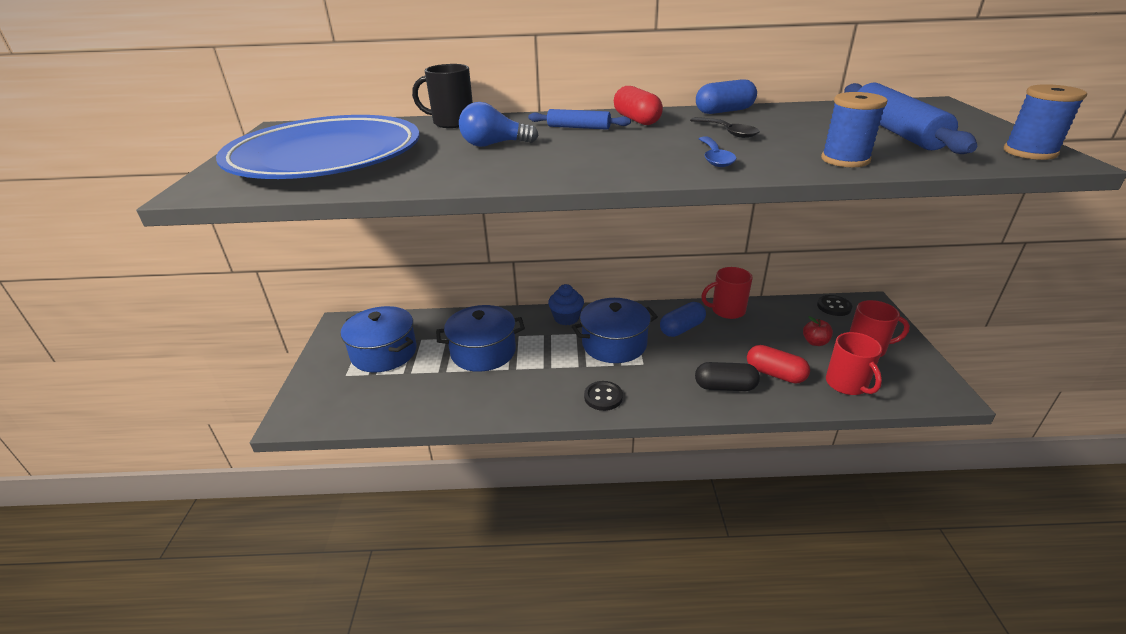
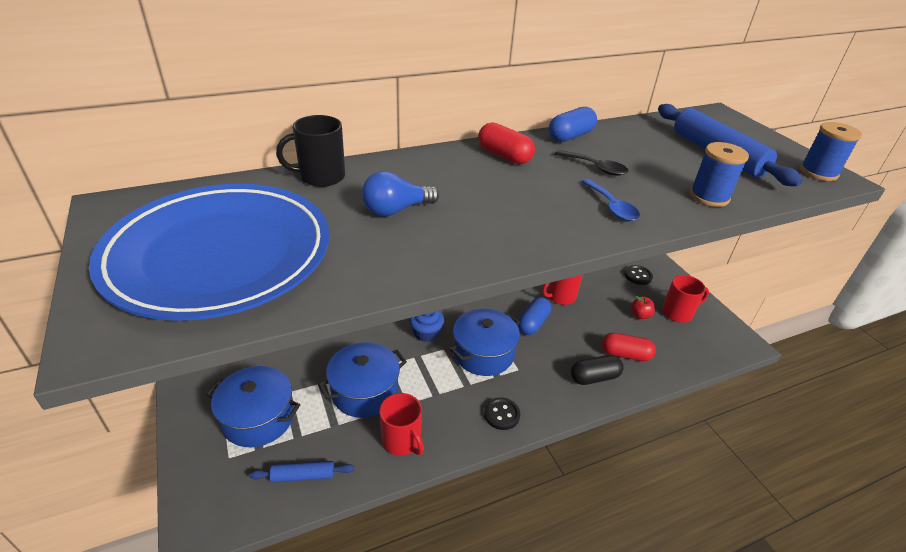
camera: 25 degrees left, 5 degrees up
blue rolling pin [528,109,631,130] -> blue rolling pin moved to [249,461,354,482]
red mug [826,332,882,395] -> red mug moved to [379,393,424,456]

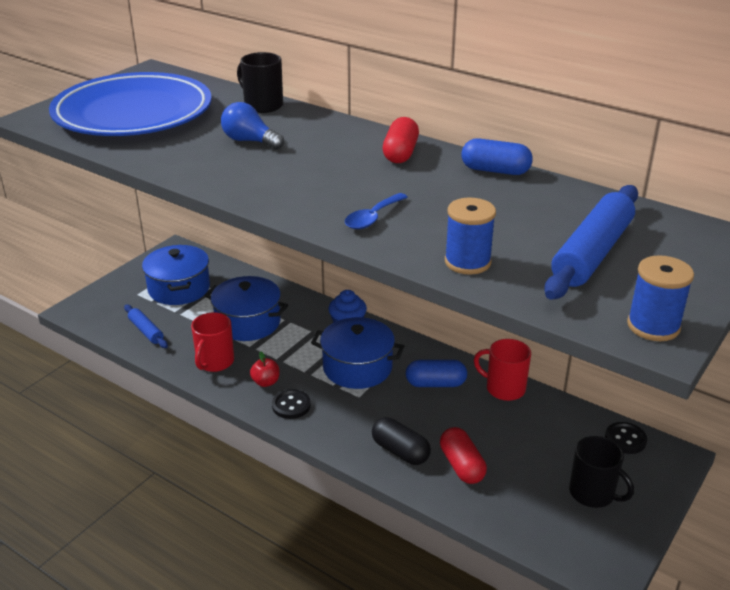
camera: 60 degrees right, 5 degrees down
black spoon [554,150,629,176] -> none
red apple [630,296,655,319] -> red apple moved to [250,351,279,387]
red mug [662,275,709,323] -> black mug [569,436,634,508]

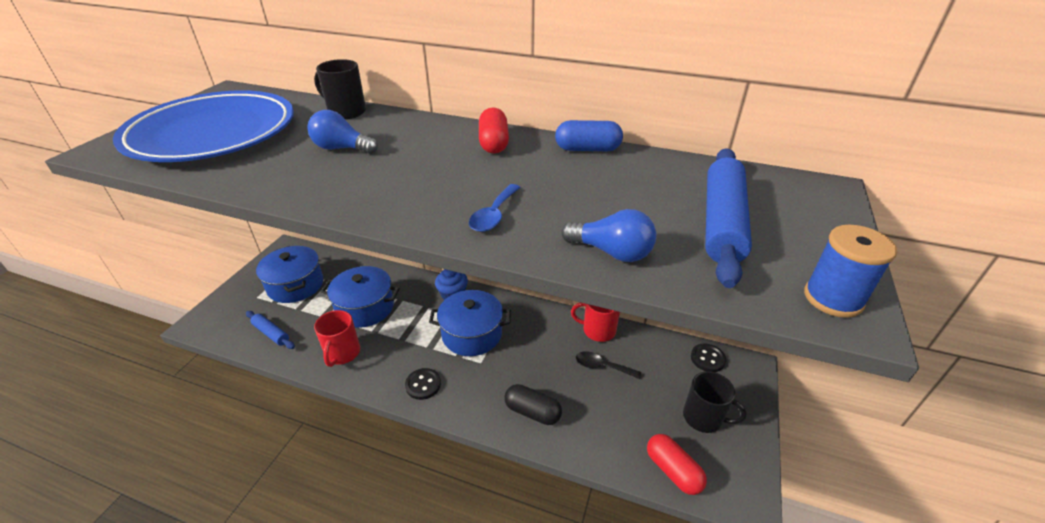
camera: 15 degrees left, 5 degrees up
red apple [250,351,279,387] -> none
blue capsule [406,360,467,387] -> none
red capsule [440,427,487,484] -> red capsule moved to [647,434,707,495]
blue spool [445,197,496,274] -> blue light bulb [561,209,656,262]
none -> black spoon [576,351,641,379]

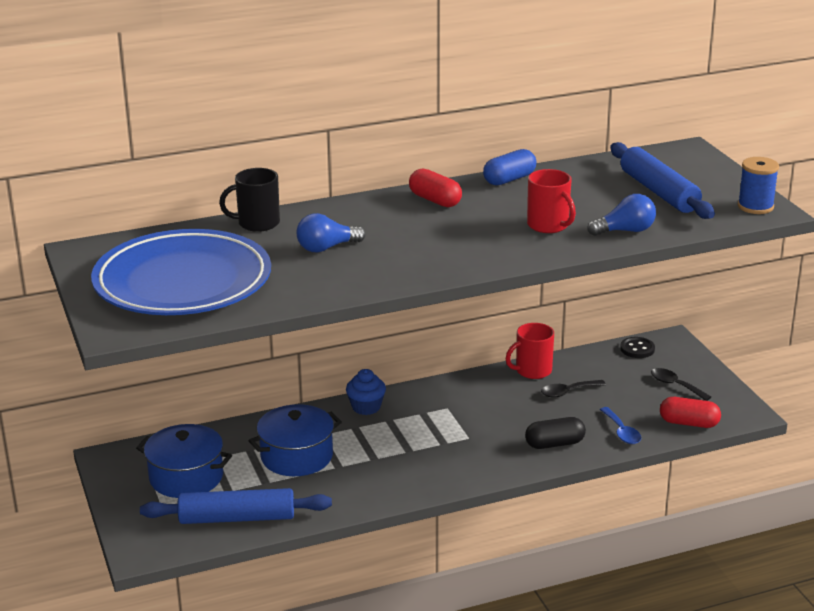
camera: 40 degrees left, 10 degrees down
blue rolling pin [246,311,295,349] -> blue rolling pin [140,488,332,524], size x1.87
red mug [314,310,360,367] -> red mug moved to [527,169,576,233]
black button [405,368,441,400] -> none
blue pot [429,290,511,356] -> none
blue spoon [469,184,521,232] -> blue spoon moved to [600,407,641,444]
black mug [683,371,747,433] -> black spoon [651,368,711,401]

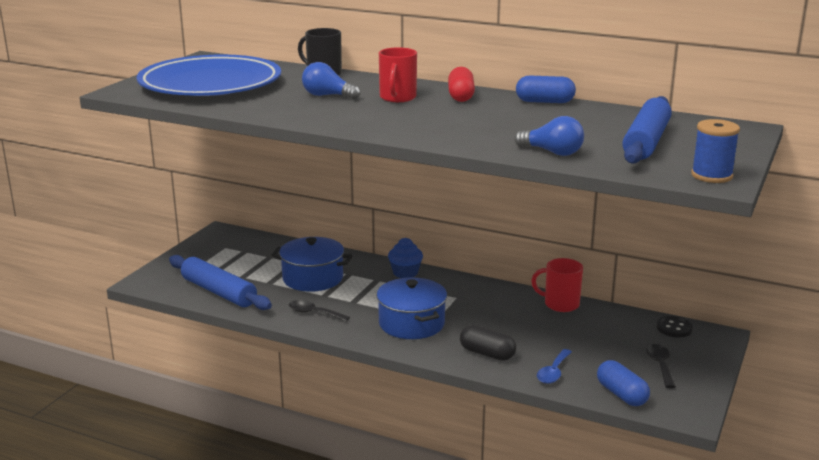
camera: 45 degrees right, 5 degrees down
blue pot [136,424,232,498] -> blue pot moved to [377,277,447,339]
red mug [527,169,576,233] -> red mug moved to [379,47,417,102]
black spoon [541,380,606,398] -> black spoon moved to [289,300,350,322]
red capsule [660,397,721,428] -> blue capsule [597,360,650,406]

